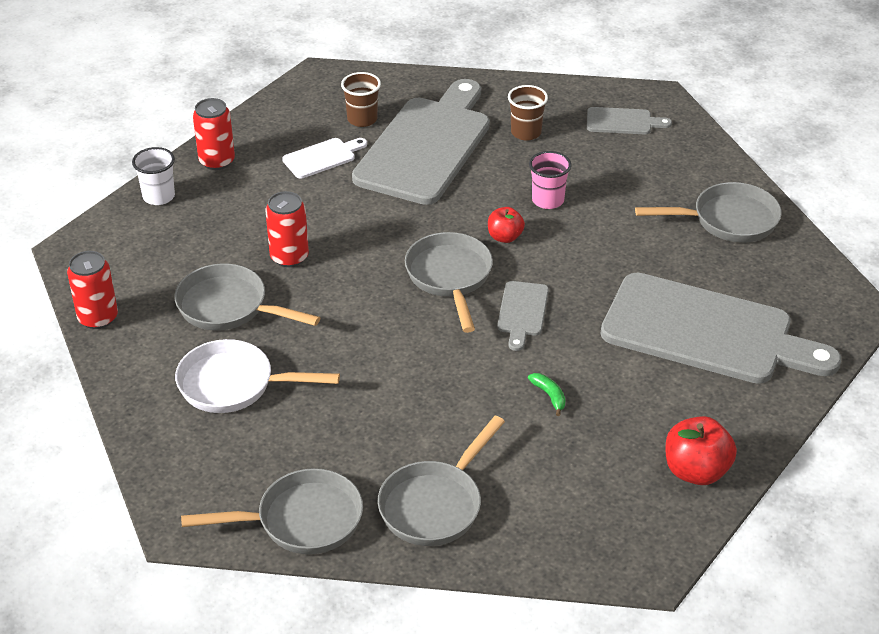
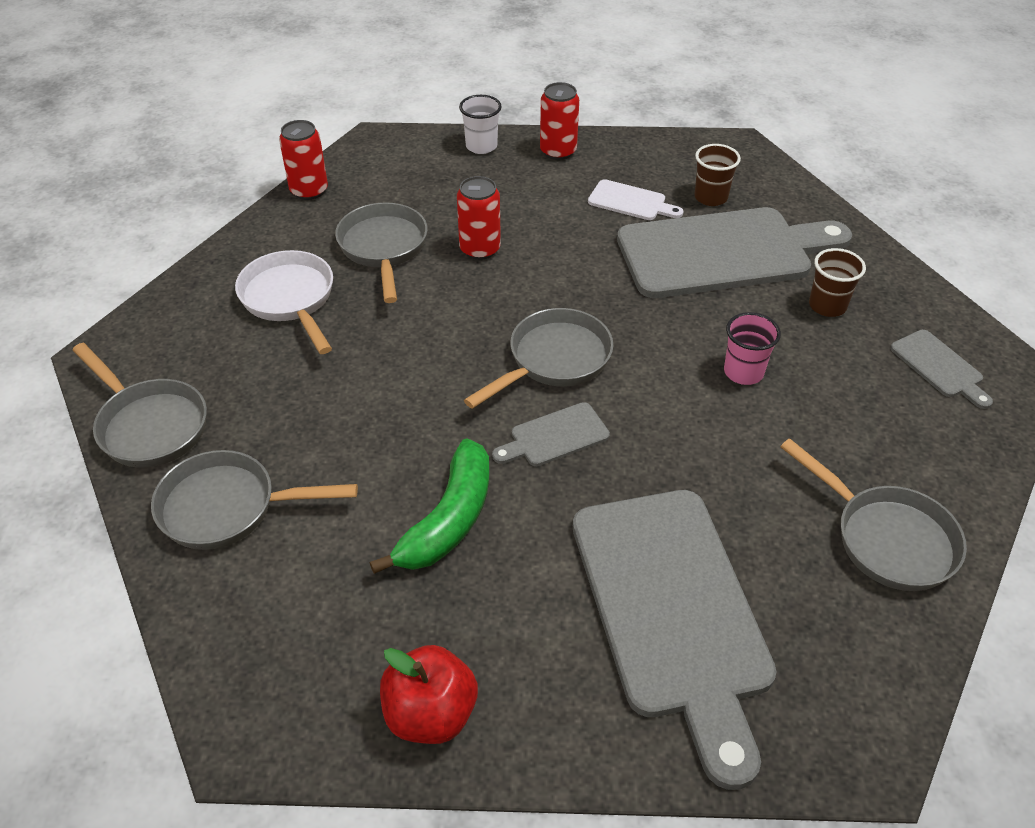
camera: 55 degrees right, 5 degrees up
red apple [488,207,525,243] -> none
green banana [528,373,566,416] -> green banana [370,438,489,574], size x2.41

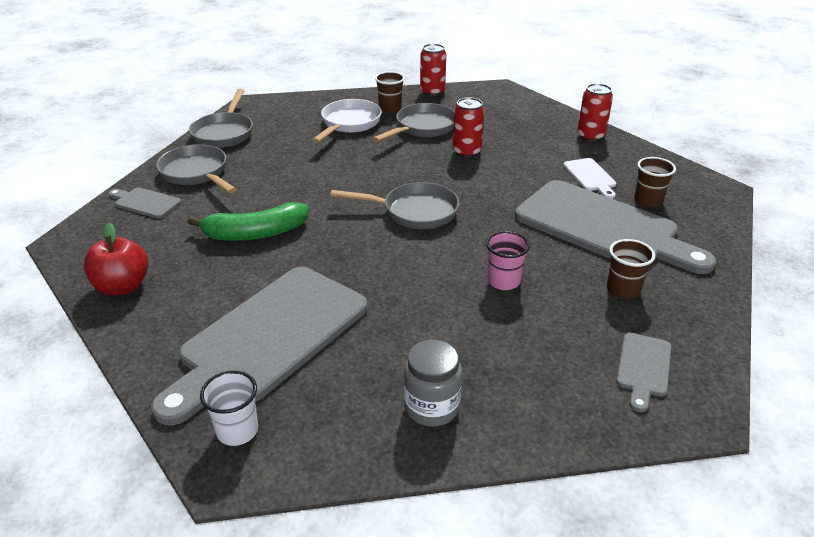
camera: 50 degrees right, 10 degrees down
white cup [459,95,502,154] -> white cup moved to [200,370,258,446]
grey cutting board [492,402,610,466] -> grey cutting board moved to [108,187,181,219]
grey pan [781,438,967,591] -> grey jar [404,340,462,427]
none -> brown cup [375,71,405,112]

